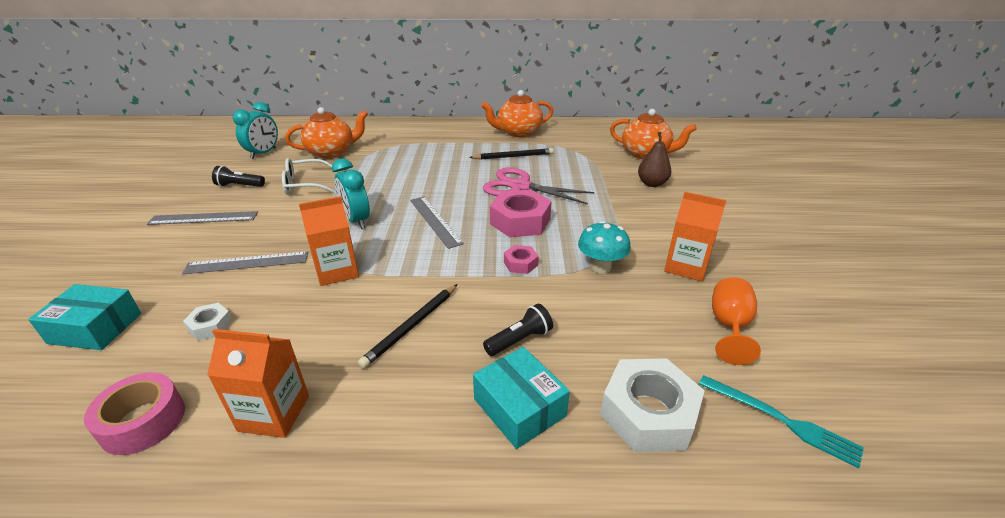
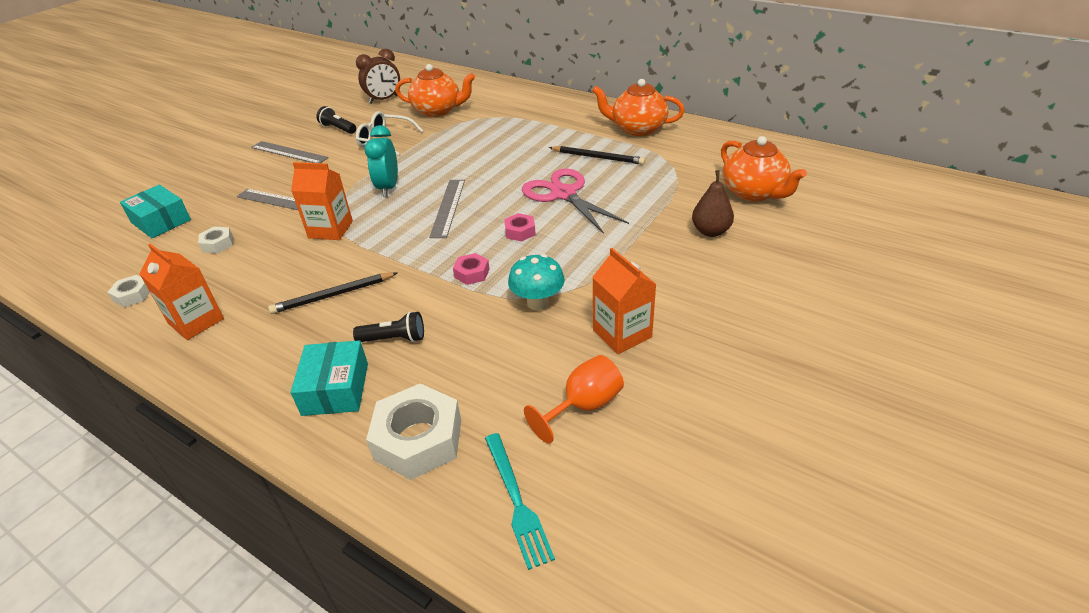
camera: 35 degrees right, 5 degrees up
pink tape [84,372,185,455] -> white nut [108,275,150,307]
turquoise clock [233,102,278,159] -> brown clock [356,49,400,104]
pink nut [490,189,552,237] -> pink nut [504,213,536,242], size x0.50

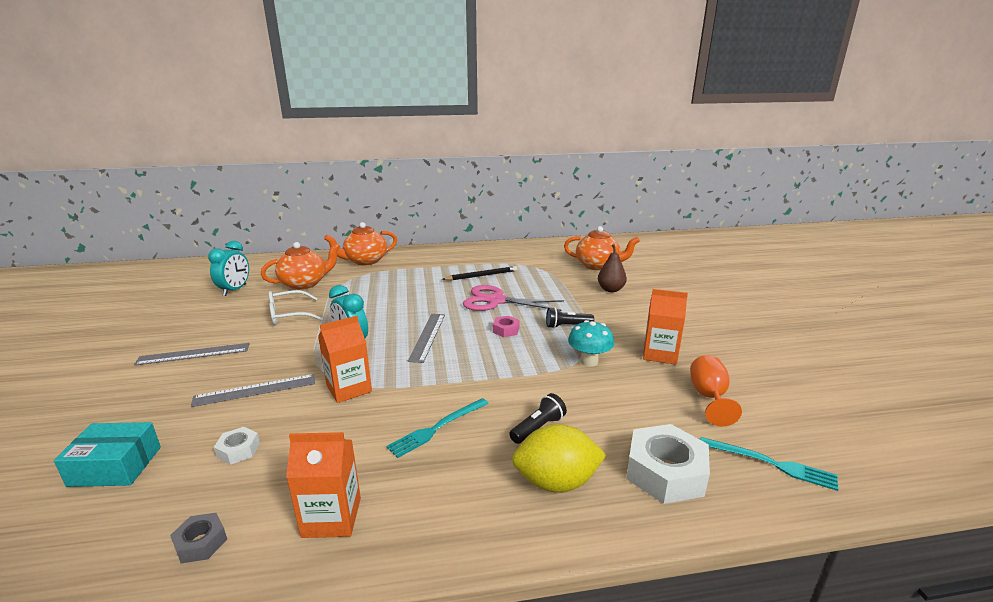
camera: 45 degrees left, 15 degrees down
white nut [108,275,150,307] -> grey nut [170,513,227,564]
black pencil [268,272,397,314] -> turquoise fork [386,398,489,458]
turquoise box [291,340,368,416] -> yellow lemon [512,424,606,493]
black flashlight [316,106,356,134] -> black flashlight moved to [546,307,594,329]
brown clock [356,49,400,104] -> turquoise clock [208,241,249,296]
grey ruler [429,180,465,238] -> grey ruler turned 45 degrees clockwise [408,314,445,363]
pink nut [453,253,490,285] -> none
orange teapot [592,79,685,136] -> orange teapot moved to [324,222,397,265]

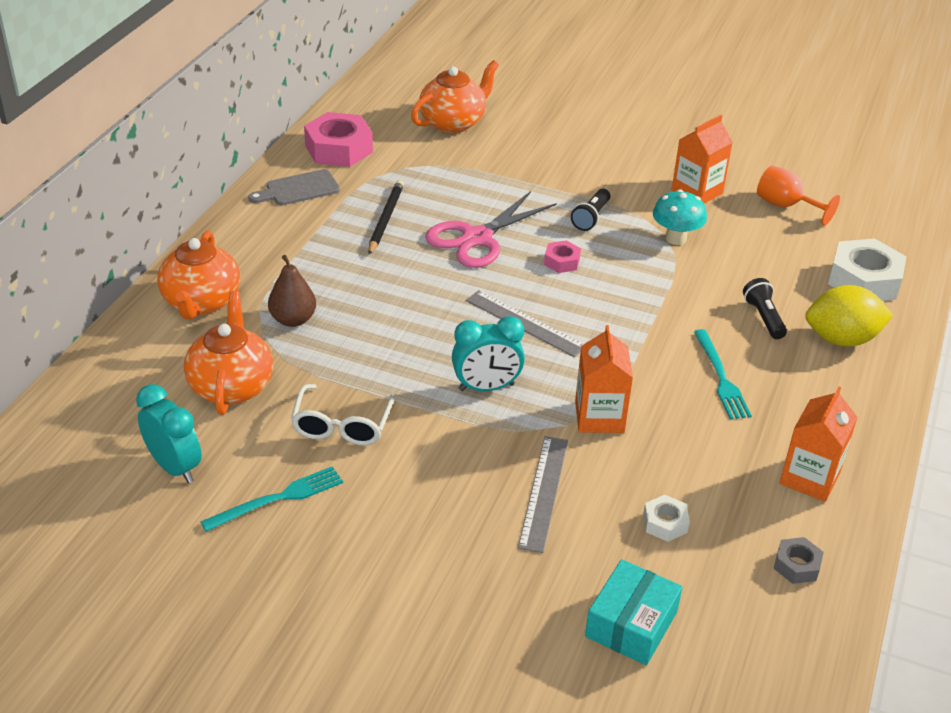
camera: 60 degrees left, 15 degrees up
grey ruler [134,343,250,366] -> none
yellow lemon [512,424,606,493] -> yellow lemon turned 60 degrees clockwise [805,285,894,346]
brown pear [598,244,627,292] -> brown pear moved to [268,255,316,327]
turquoise fork [700,437,839,491] -> turquoise fork moved to [201,466,343,532]
none -> grey cutting board [248,169,340,205]
none -> pink nut [304,112,373,167]

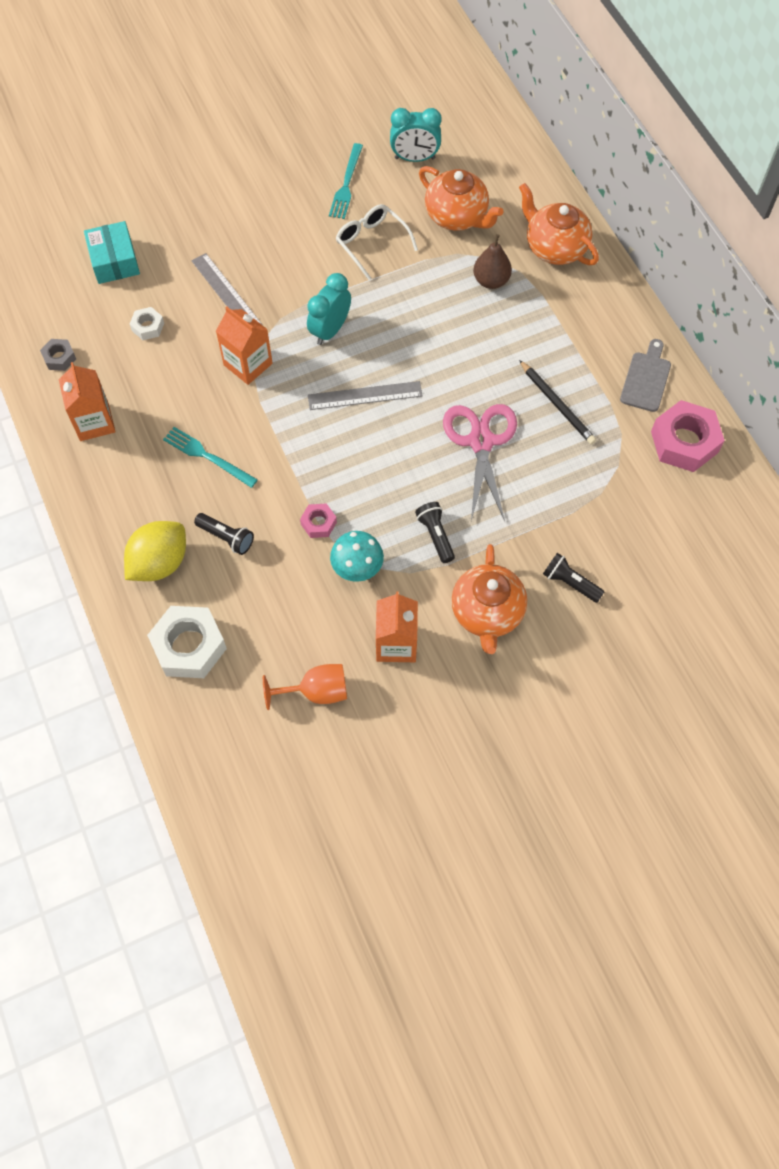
camera: 135 degrees right, 25 degrees up
orange teapot [411,60,499,133] -> orange teapot moved to [451,544,527,654]
pink nut [544,240,581,273] -> pink nut moved to [300,503,337,538]
none -> black flashlight [543,553,604,603]

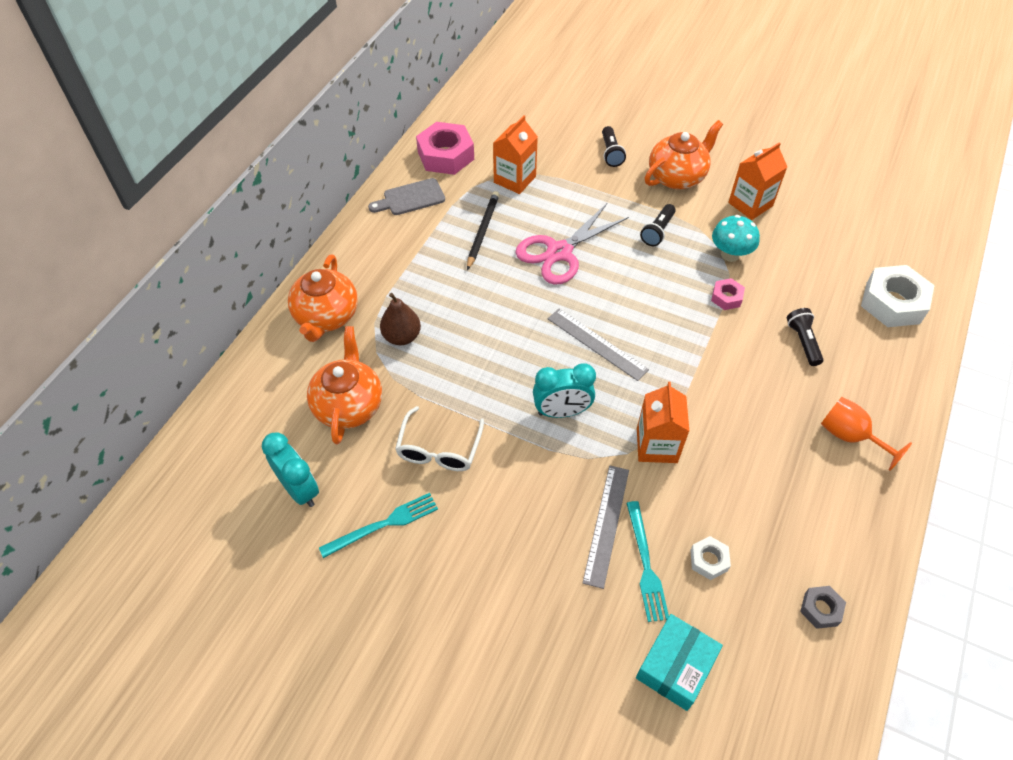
camera: 130 degrees left, 10 degrees down
orange carton [59,362,116,441] -> orange carton moved to [493,115,538,194]
yellow lemon [124,521,186,581] -> none
turquoise fork [163,427,258,488] -> turquoise fork moved to [627,501,669,622]
orange goblet [263,664,347,710] -> orange goblet moved to [821,397,912,471]

